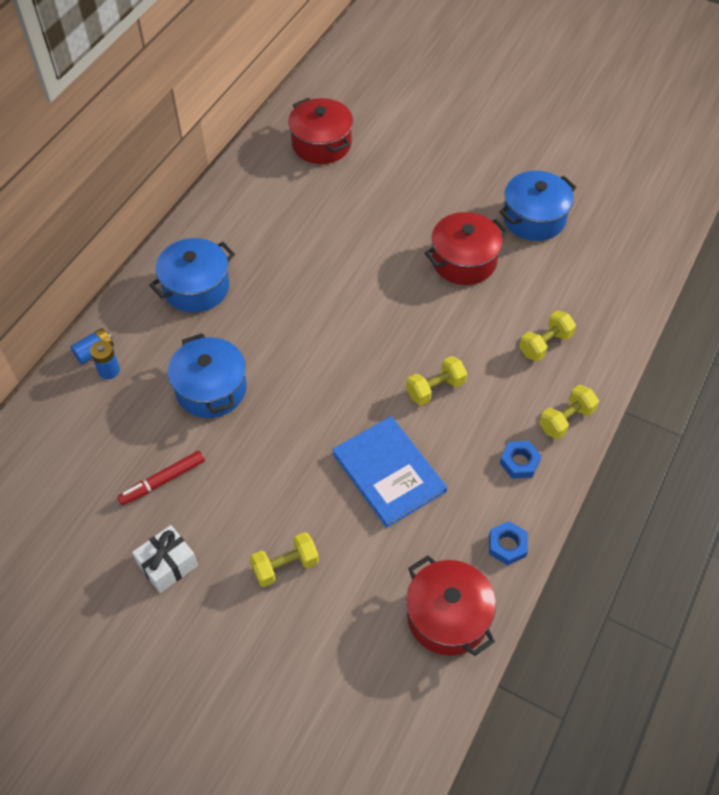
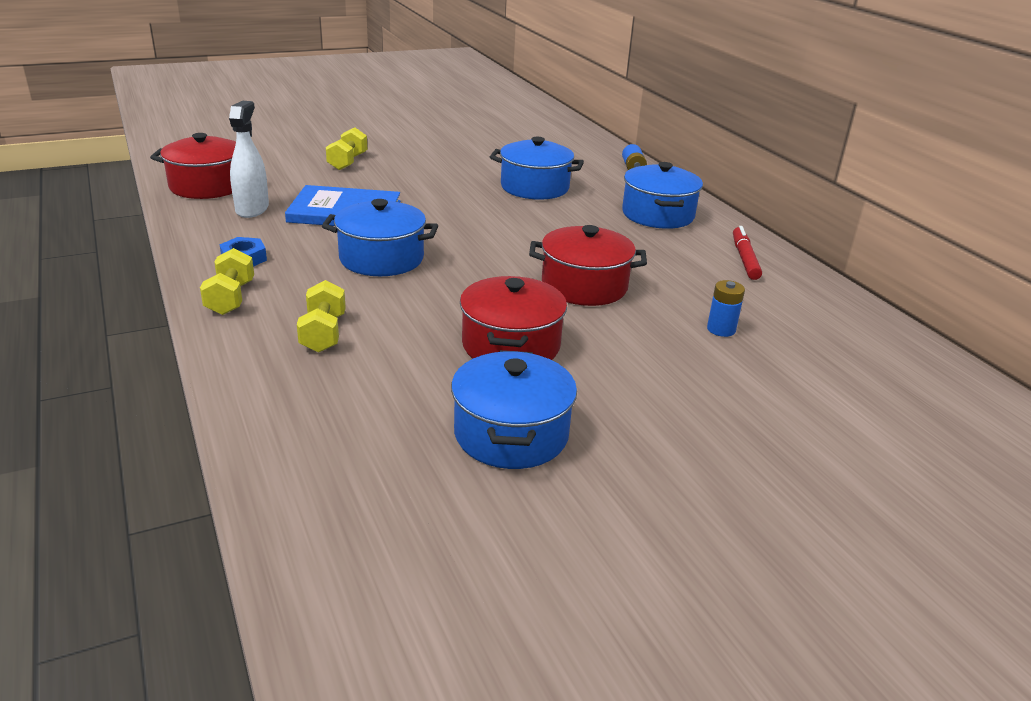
camera: 125 degrees right, 25 degrees down
blue battery [90,341,120,379] -> blue battery moved to [707,280,745,337]
red marker [117,451,205,505] -> red marker moved to [733,226,762,280]
white gift [132,525,198,593] -> none
red pot [288,98,353,164] -> red pot moved to [529,225,647,306]
yellow dumbbell [406,356,467,405] -> blue pot [322,199,438,276]
blue nut [489,521,528,566] -> none
none -> white spray bottle [229,101,269,218]

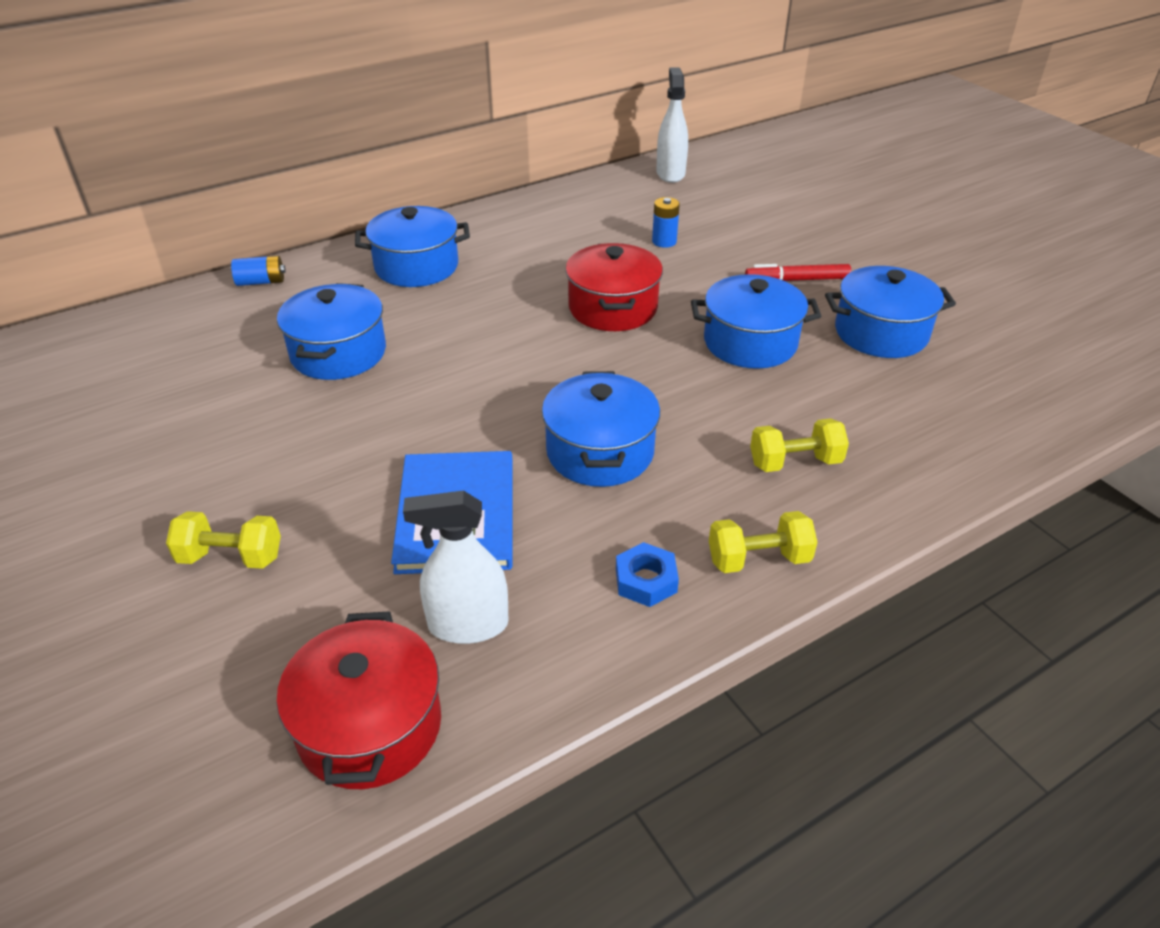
camera: 95 degrees left, 10 degrees up
red pot [460,276,567,360] -> blue pot [691,274,821,369]
red marker [733,226,762,280] -> red marker moved to [745,264,851,281]
none -> white spray bottle [656,67,688,183]

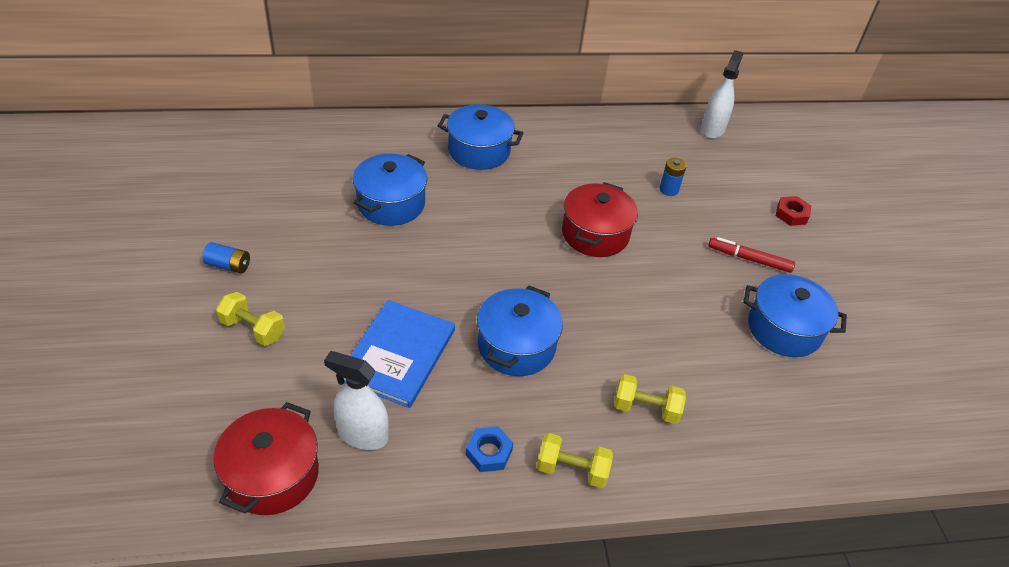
camera: 20 degrees right, 5 degrees up
blue battery [231,256,286,286] -> blue battery moved to [203,242,250,273]
blue pot [691,274,821,369] -> none
none -> red nut [776,196,811,226]

